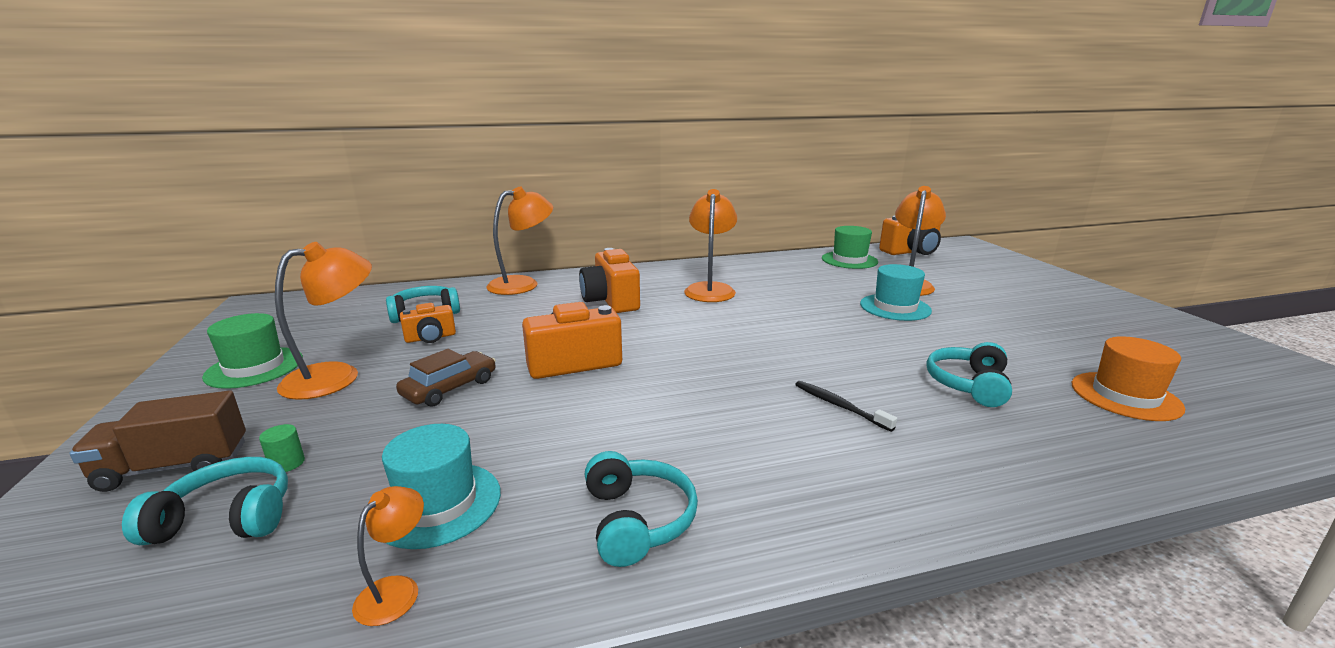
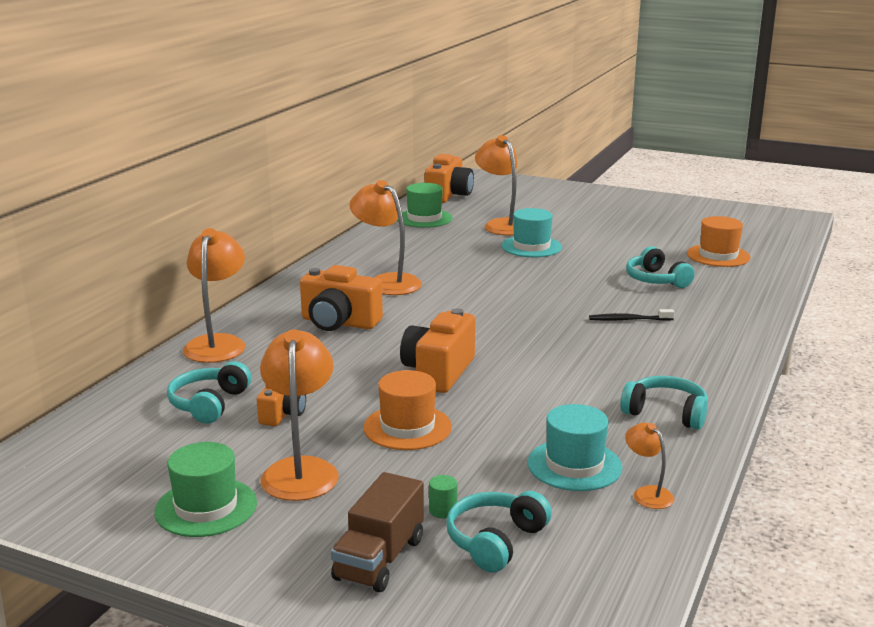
camera: 50 degrees left, 0 degrees up
brown car [396,349,496,407] -> orange hat [364,370,452,450]

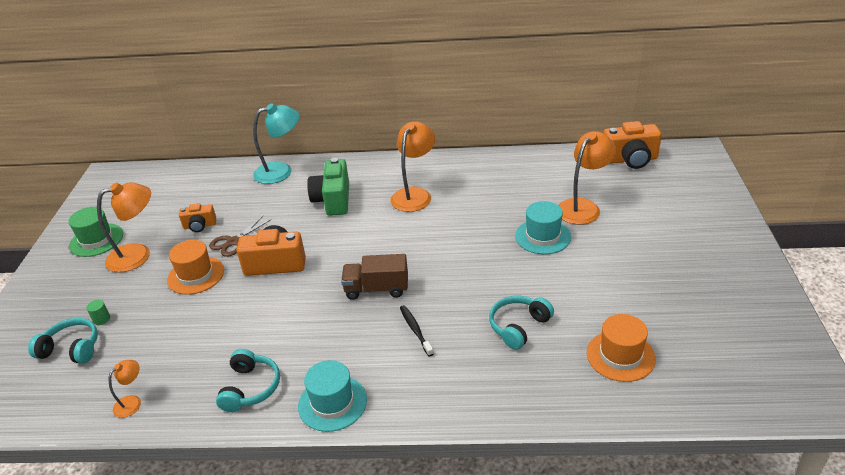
camera: 70 degrees right, 15 degrees up
turquoise headphones [167,361,251,424] -> none
orange lamp [183,228,246,363] -> turquoise lamp [253,103,300,184]
orange camera [300,265,383,331] -> green camera [307,158,349,216]
brown truck [331,472,424,592] -> brown truck moved to [341,254,408,300]
green hat [397,183,453,228] -> none
turquoise hat [528,404,622,491] -> turquoise hat moved to [298,360,367,432]
none -> brown scissors [209,216,272,257]

